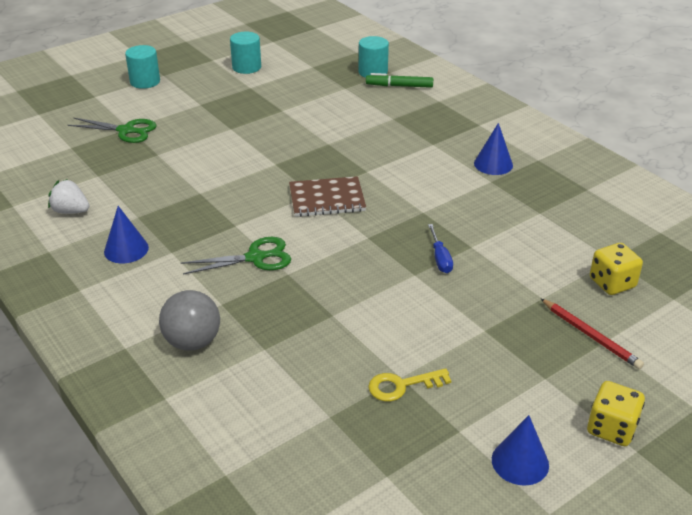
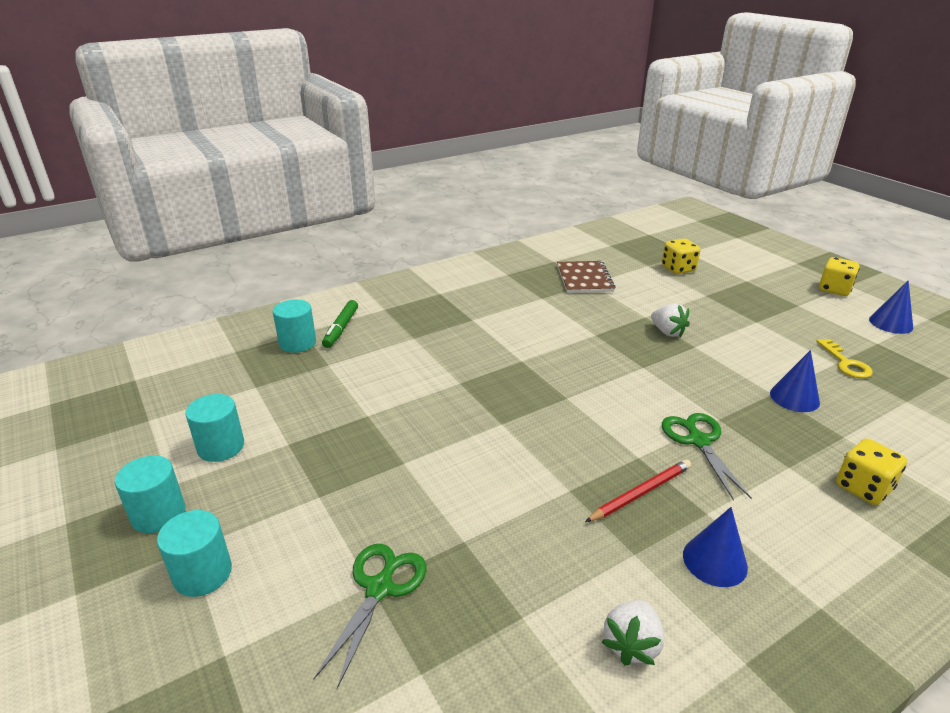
camera: 85 degrees left, 5 degrees down
grey ball [159,290,220,351] -> yellow dice [836,438,907,505]
brown notebook [289,176,366,217] -> brown notebook moved to [557,261,615,293]
blue screwdriver [428,224,453,273] -> white strawberry [651,303,690,337]
blue cone [474,123,513,175] -> blue cone moved to [770,350,820,412]
red pencil [541,299,644,369] -> red pencil moved to [585,459,691,522]
none -> turquoise cylinder [114,455,185,533]

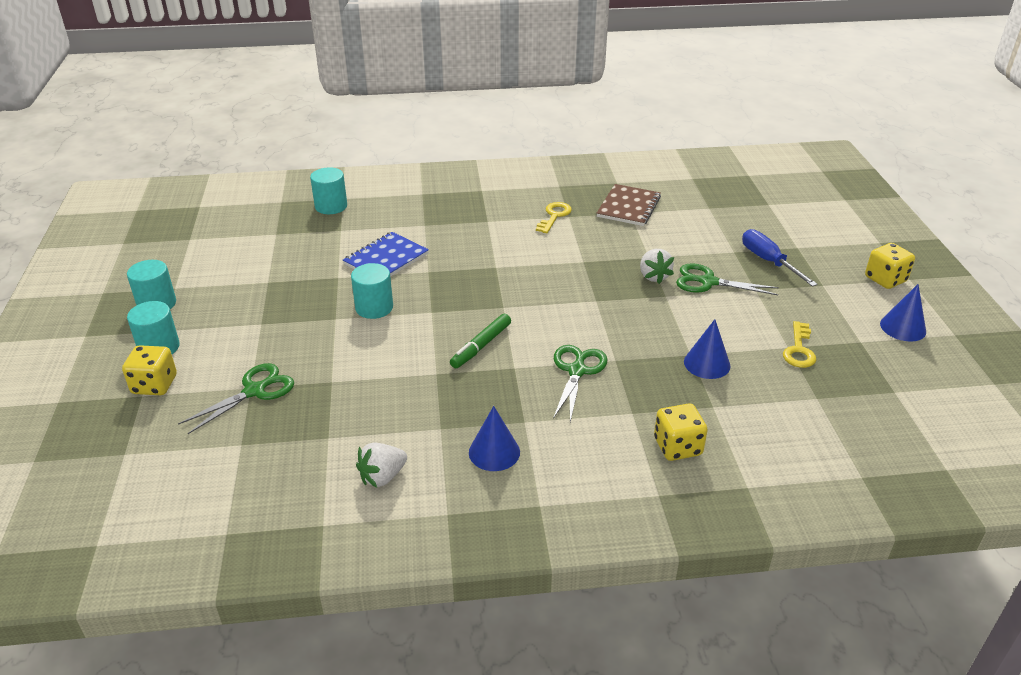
camera: 25 degrees right, 5 degrees up
turquoise cylinder [185,394,244,462] -> turquoise cylinder moved to [351,263,393,319]
green marker [322,300,358,348] -> green marker moved to [450,314,511,368]
red pencil [585,459,691,522] -> none
yellow dice [662,239,701,274] -> yellow dice moved to [122,345,177,395]
none -> blue notebook [343,232,429,277]
none -> yellow key [536,202,572,233]
none -> green scissors [676,263,779,295]
none -> blue screwdriver [742,229,818,287]

